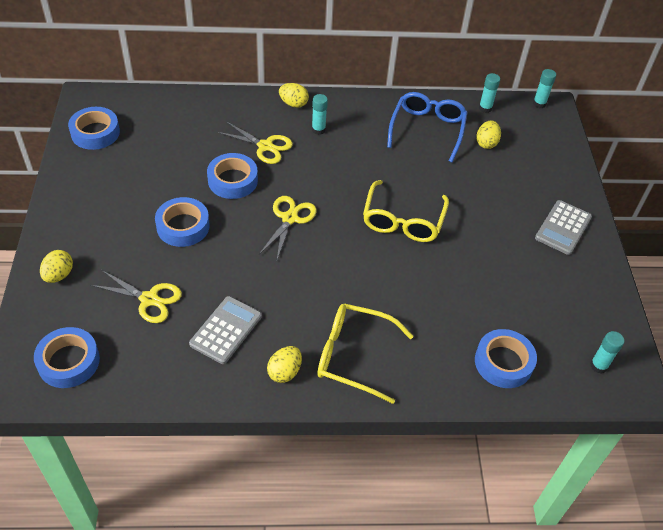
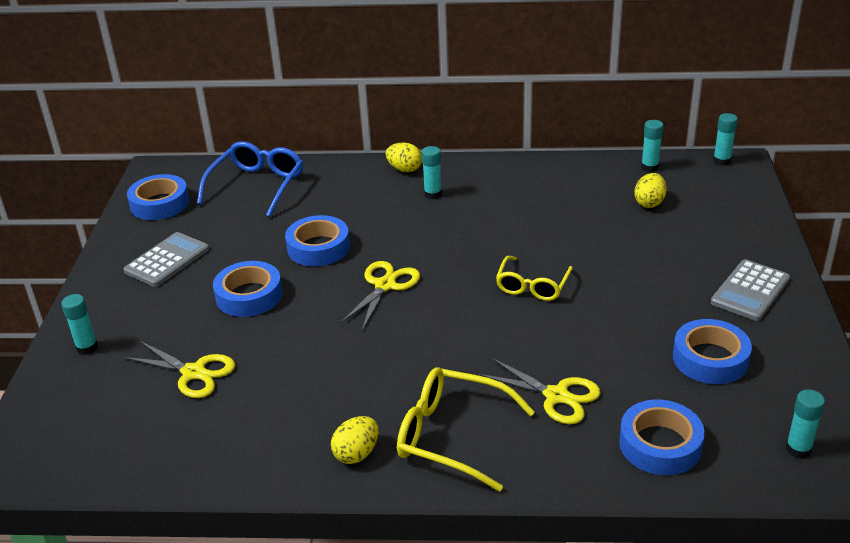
camera: 10 degrees right, 15 degrees down
blue tape [34,327,100,388] -> blue tape moved to [673,319,752,384]
yellow egg [40,250,73,283] -> turquoise glue stick [61,294,98,355]
grey calculator [189,296,262,364] -> grey calculator moved to [123,232,209,287]
yellow scissors [217,121,293,164] -> yellow scissors moved to [477,357,600,424]
yellow glasses [363,180,449,242] -> yellow glasses [496,256,573,301], size x0.67
blue glasses [387,92,468,163] -> blue glasses moved to [197,141,303,217]

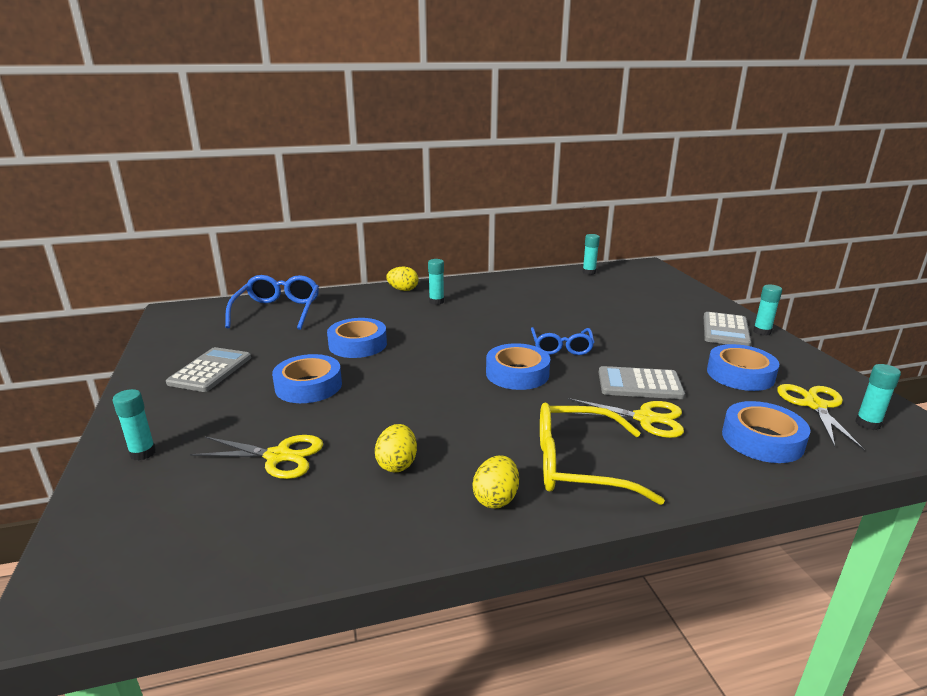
camera: 20 degrees left, 10 degrees down
blue tape [127,174,189,220] -> blue tape moved to [486,343,550,390]
yellow scissors [340,261,420,330] -> yellow scissors moved to [777,384,864,450]
yellow glasses [496,256,573,301] -> blue glasses [531,327,594,355]
yellow egg [634,173,667,208] -> yellow egg moved to [375,424,417,472]
turquoise glue stick [713,113,738,166] -> turquoise glue stick moved to [753,285,782,336]
none -> grey calculator [599,366,685,399]

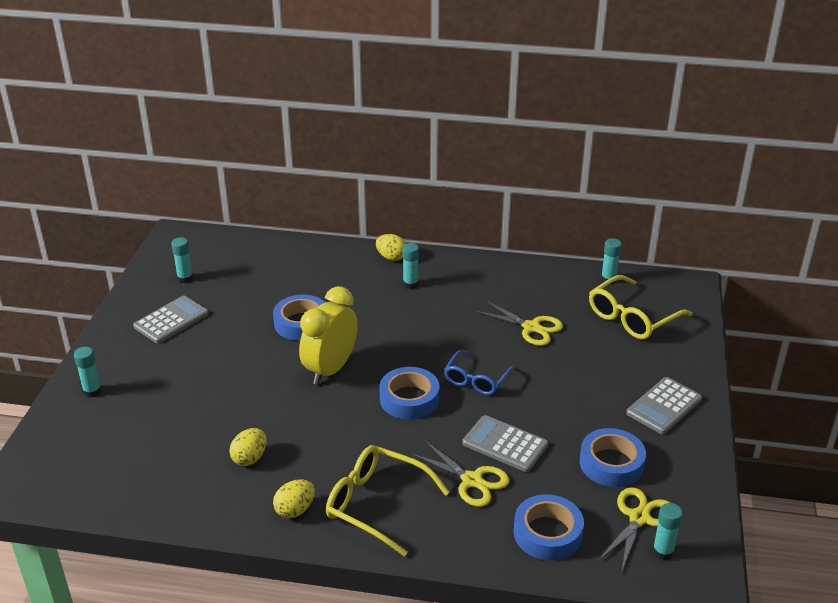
camera: 25 degrees right, 10 degrees up
yellow scissors [190,435,323,479] -> yellow scissors moved to [475,300,563,346]
blue glasses [225,275,319,330] -> none
blue tape [272,354,342,403] -> none
turquoise glue stick [753,285,782,336] -> turquoise glue stick moved to [171,237,193,283]
none -> yellow clock [299,286,358,385]
none -> yellow glasses [589,275,692,339]

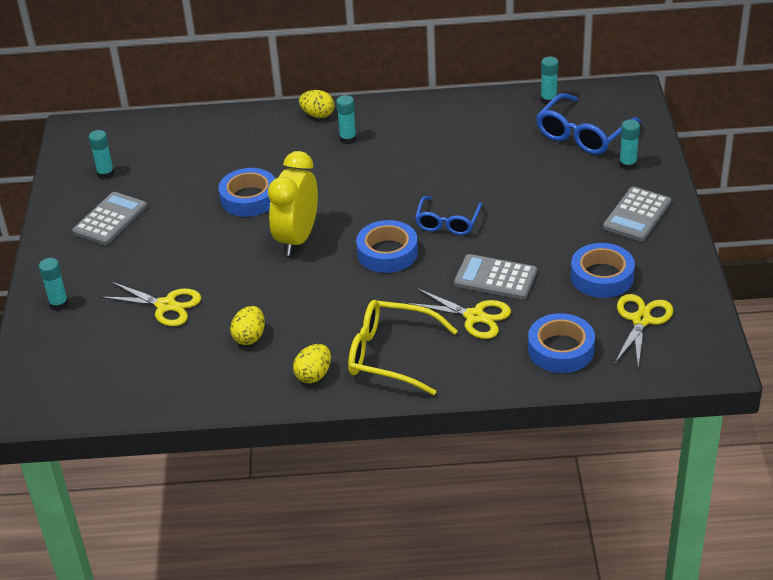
camera: 10 degrees left, 5 degrees up
yellow scissors [475,300,563,346] -> yellow scissors moved to [101,282,201,326]
yellow glasses [589,275,692,339] -> blue glasses [536,93,641,155]
turquoise glue stick [652,503,683,560] -> turquoise glue stick moved to [619,120,640,170]

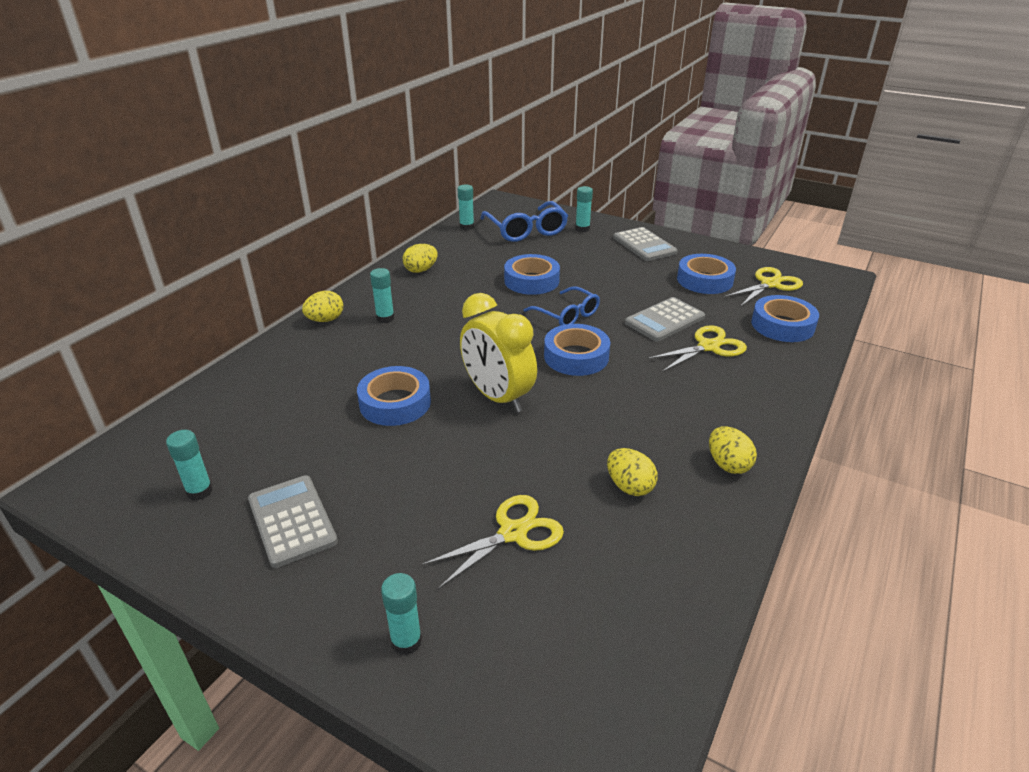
camera: 60 degrees left, 5 degrees down
yellow glasses [348,300,458,395] -> none
yellow scissors [614,294,674,368] -> yellow scissors turned 90 degrees clockwise [724,267,803,307]
none -> yellow egg [403,244,438,273]
none -> blue tape [504,254,560,295]

